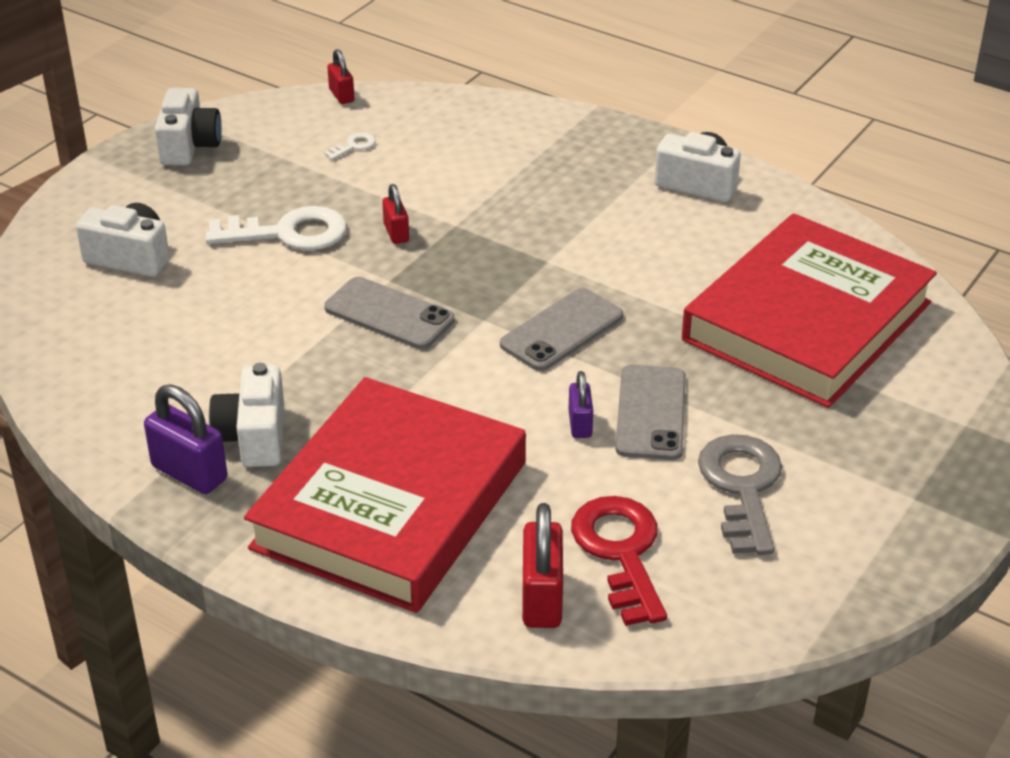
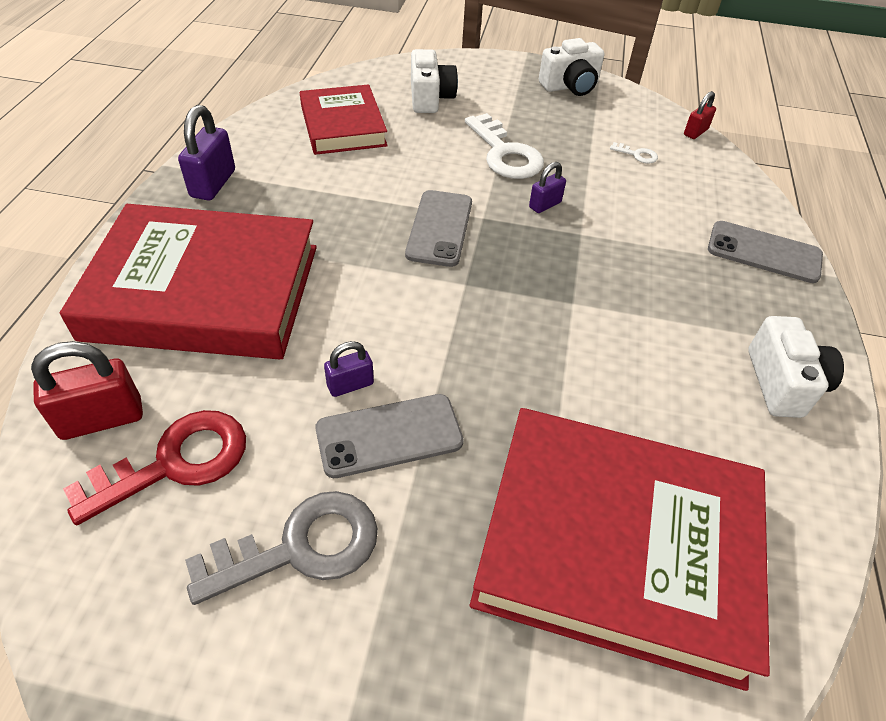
camera: 65 degrees right, 10 degrees up
white camera [209,363,284,467] -> none
red padlock [382,184,409,244] -> purple padlock [529,162,566,213]
grey phone [500,288,623,371] -> grey phone moved to [708,221,823,283]
none -> red book [300,84,388,155]

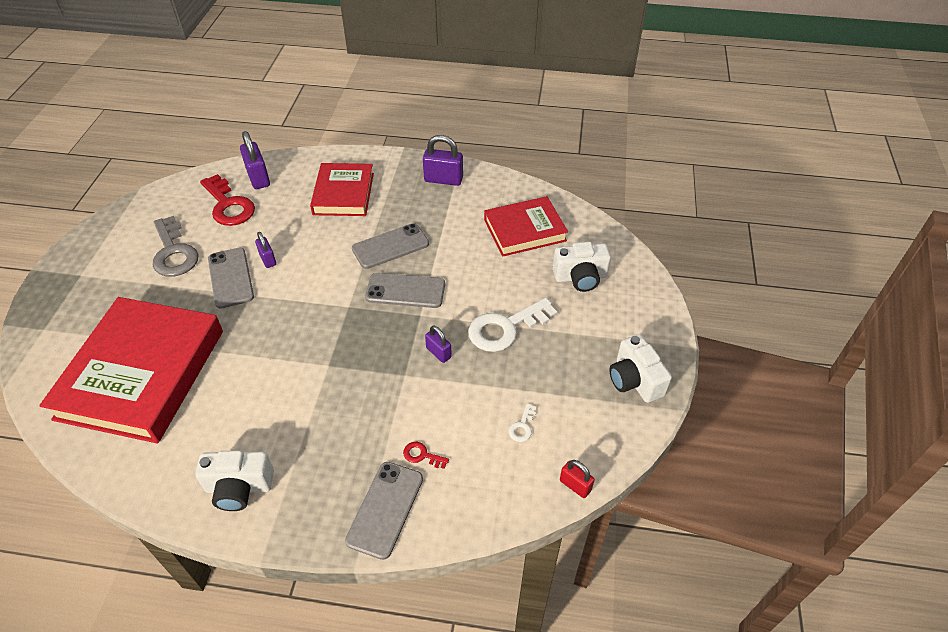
camera: 90 degrees right, 0 degrees up
red padlock [31,341,143,440] -> purple padlock [240,131,270,189]
red book [60,204,317,359] -> red book [310,163,374,216], size x0.58
none -> grey phone [352,223,429,269]
none -> red key [403,442,449,469]

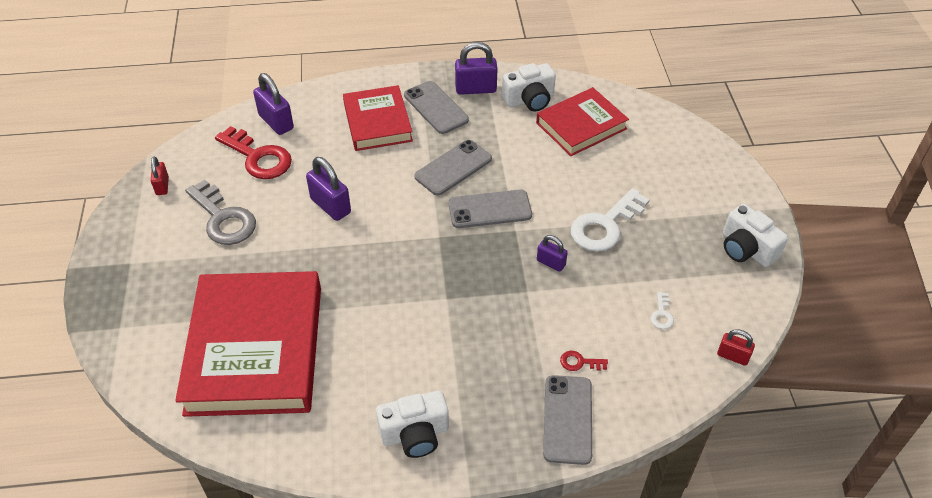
camera: 15 degrees left, 0 degrees up
grey phone [208,248,254,309] -> grey phone moved to [404,81,469,134]
purple padlock [255,232,276,268] -> purple padlock [306,157,351,221], size x1.68
white camera [553,242,611,292] -> white camera moved to [502,63,556,112]
none -> red padlock [151,156,169,195]

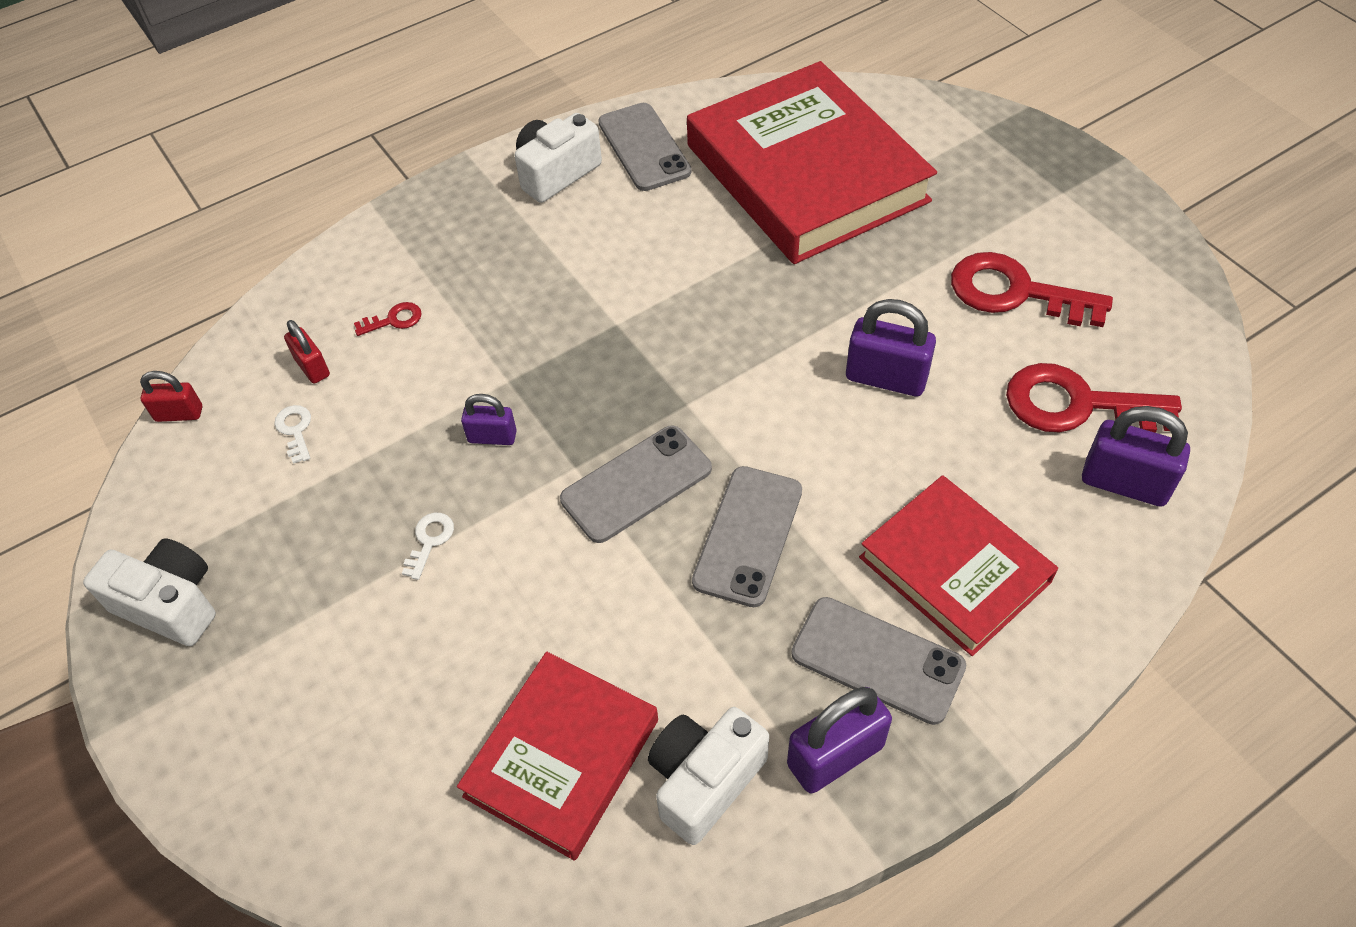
camera: 155 degrees right, 5 degrees up
red padlock [151,156,169,195] -> red padlock moved to [284,320,330,384]
grey key [185,180,256,245] -> red key [951,252,1113,327]
grey phone [543,375,592,465] -> grey phone moved to [598,103,691,191]
white key [571,188,650,252] -> white key [402,513,454,580], size x0.43

